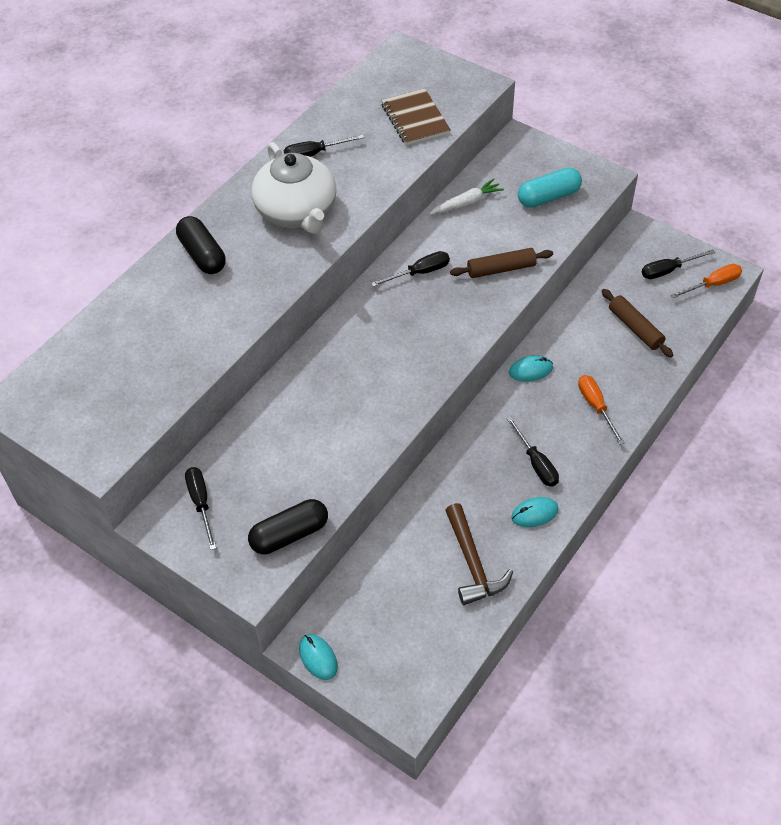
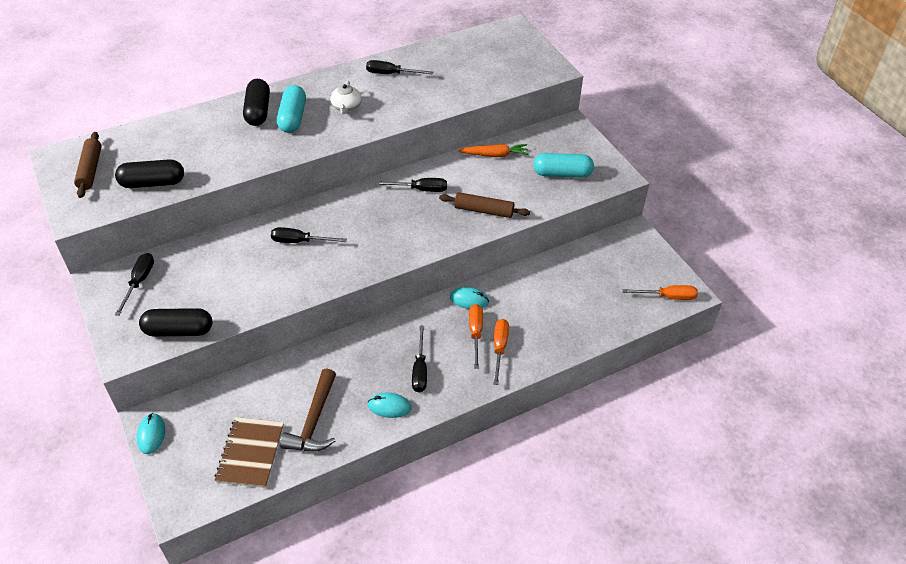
camera: 25 degrees right, 5 degrees down
white teapot [252,142,336,234] -> white teapot [330,81,362,114], size x0.45
brown notebook [381,88,451,145] -> brown notebook moved to [214,417,284,488]
white carrot [429,178,504,215] -> orange carrot [458,144,529,157]
brown rolling pin [602,289,673,357] -> brown rolling pin moved to [74,132,102,198]
black screwdriver [642,249,715,279] -> black screwdriver moved to [271,227,347,243]
none -> black capsule [115,159,184,188]
none -> turquoise capsule [277,85,306,133]
none -> orange screwdriver [469,304,483,369]

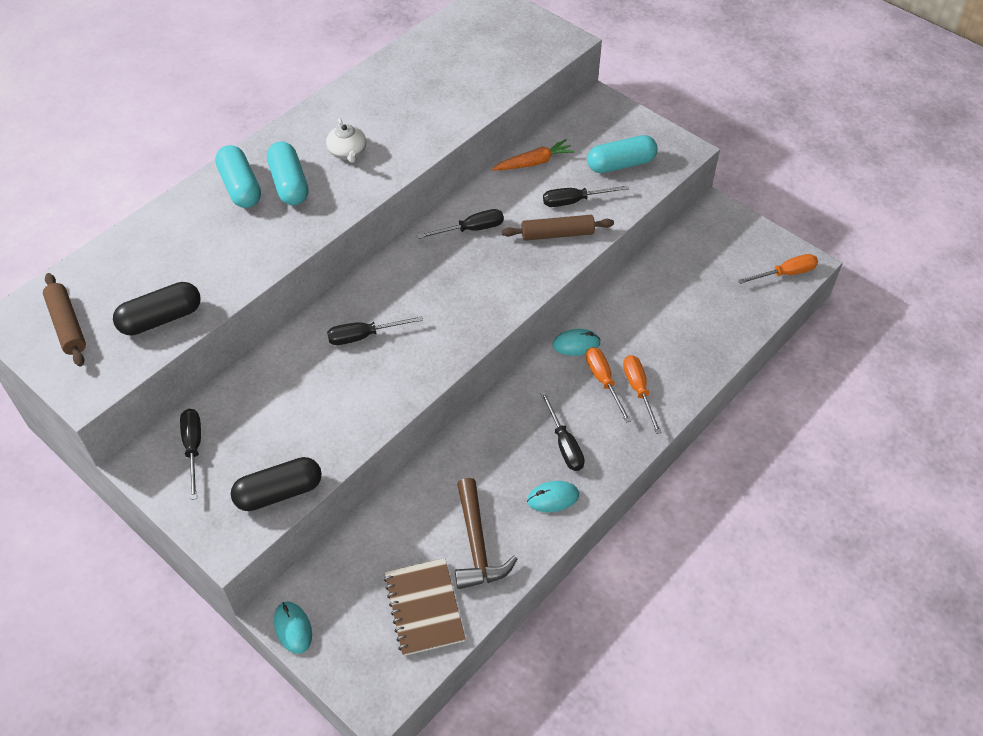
camera: 20 degrees left, 5 degrees up
black capsule [243,79,270,126] -> turquoise capsule [215,145,261,208]
black screwdriver [366,60,433,74] -> black screwdriver moved to [543,185,629,207]

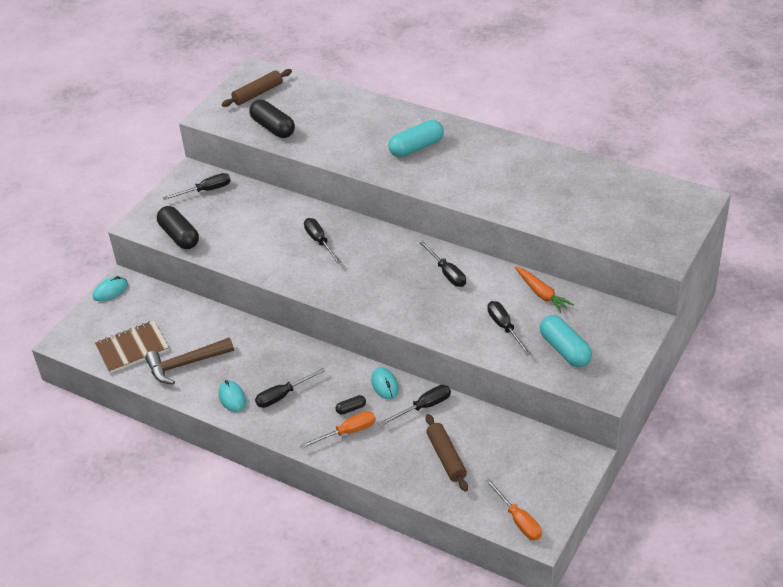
camera: 80 degrees right, 10 degrees down
turquoise capsule [215,145,261,208] -> none
white teapot [326,118,366,163] -> none
brown rolling pin [502,215,614,241] -> brown rolling pin moved to [426,414,468,492]
orange screwdriver [586,347,631,423] -> black capsule [336,395,366,414]
none -> black screwdriver [381,385,451,425]

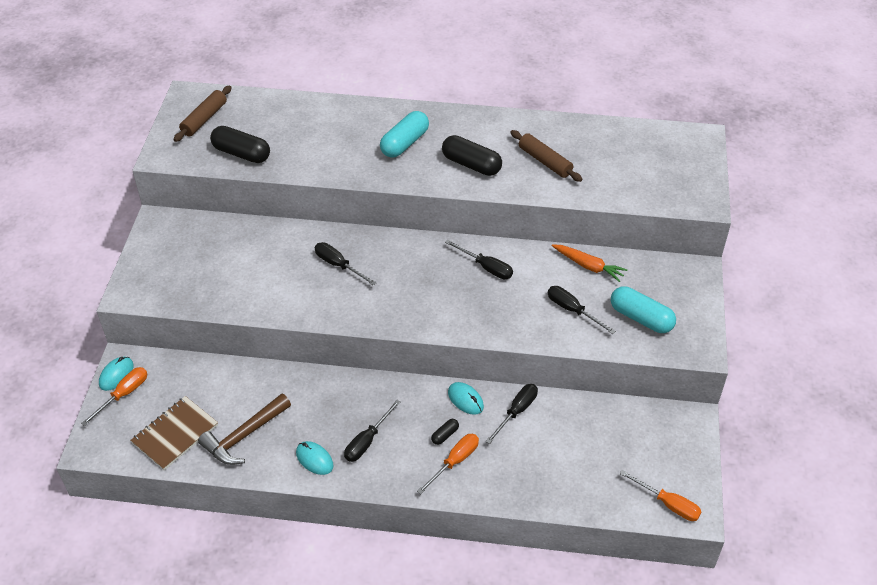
camera: 25 degrees left, 5 degrees up
black capsule [157,206,199,249] -> black capsule moved to [442,135,502,176]
black screwdriver [163,173,231,200] -> none
brown rolling pin [426,414,468,492] -> brown rolling pin moved to [511,130,582,182]
none -> orange screwdriver [81,367,147,426]

